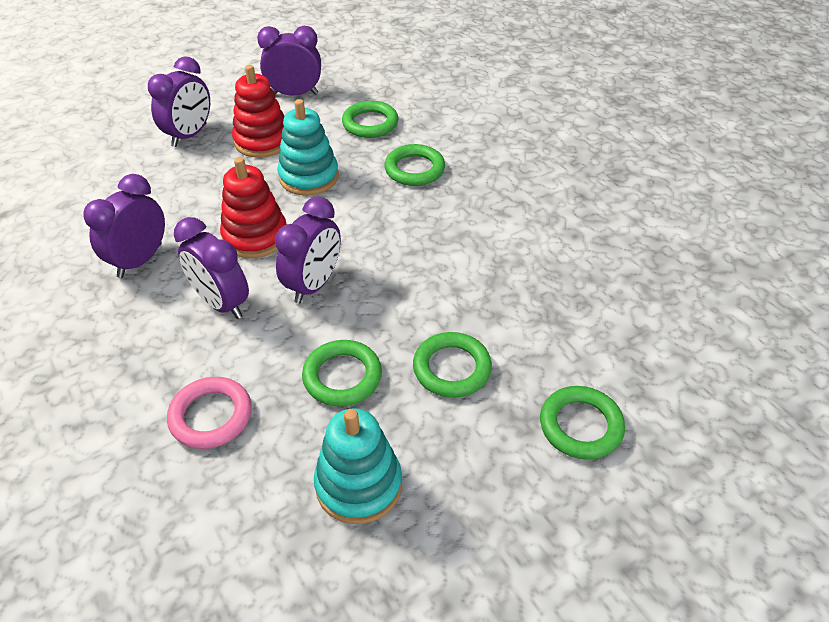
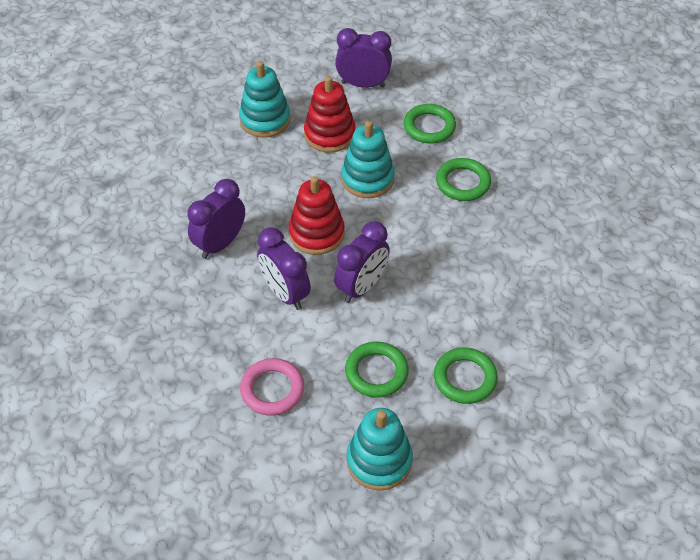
camera: 10 degrees right, 5 degrees up
purple clock [148,56,210,147] -> turquoise stacking toy [239,61,291,138]
green ring [540,386,625,460] -> none

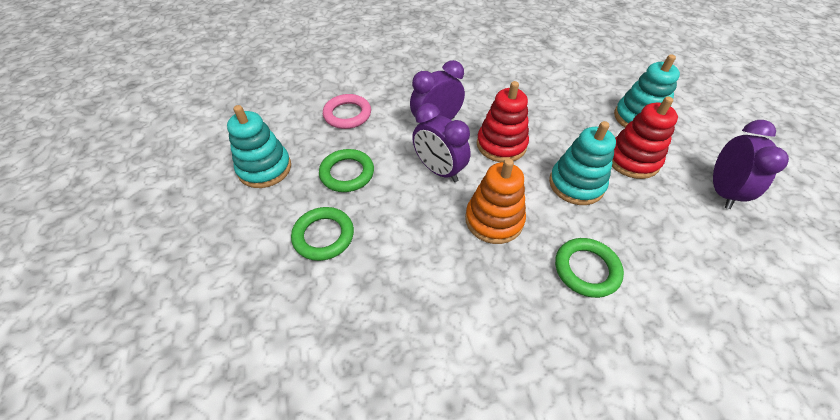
camera: 95 degrees right, 0 degrees up
purple clock [187,179,245,259] -> none
green ring [404,104,456,144] -> none
none -> orange stacking toy [465,158,526,244]

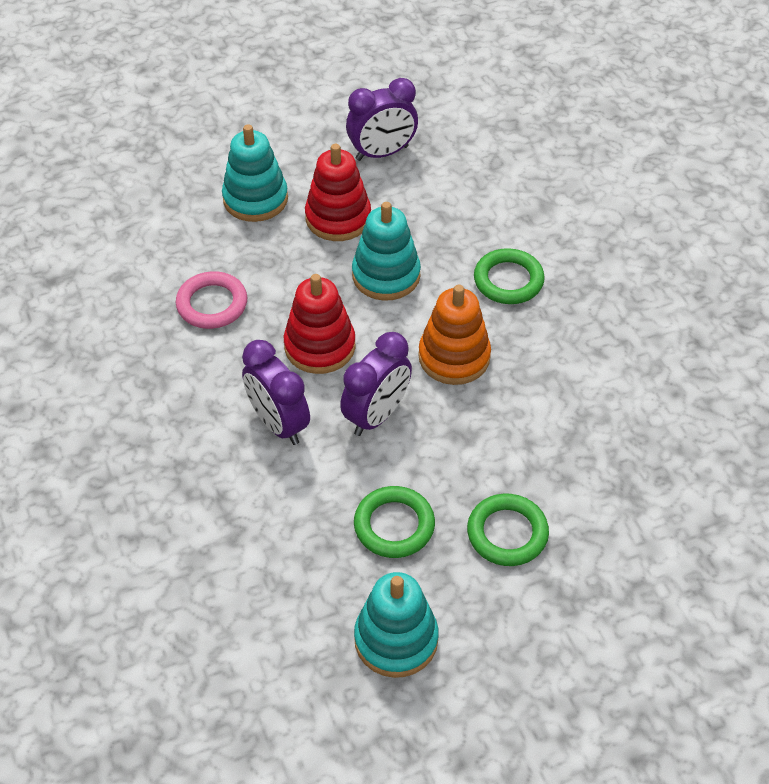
camera: 95 degrees left, 0 degrees up
pink ring [323,94,371,129] -> pink ring moved to [176,271,247,329]
purple clock [713,120,789,209] -> purple clock turned 150 degrees clockwise [346,78,418,161]

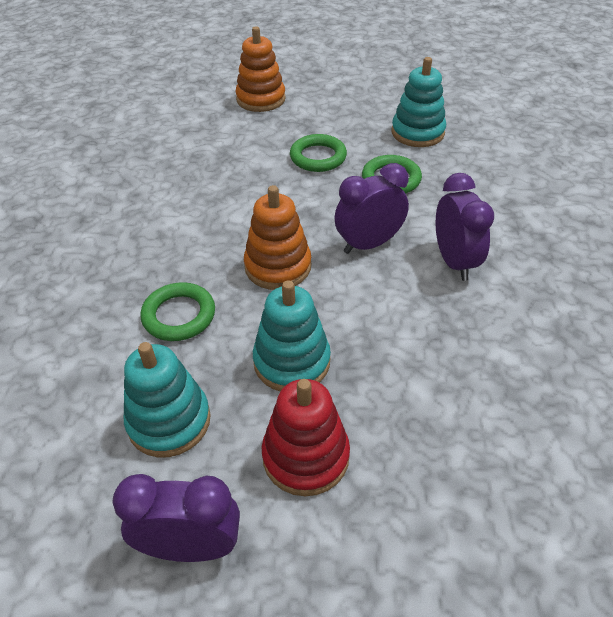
camera: 155 degrees left, 5 degrees down
pink ring [176,271,247,329] -> none
turquoise stacking toy [222,124,288,222] -> turquoise stacking toy moved to [124,342,211,457]
red stacking toy [284,274,356,374] -> none
none -> orange stacking toy [236,26,286,112]

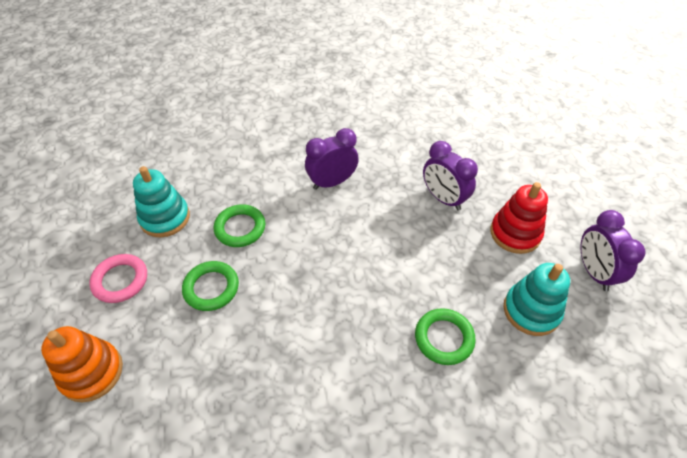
camera: 105 degrees left, 5 degrees up
orange stacking toy [244,185,311,290] -> none
turquoise stacking toy [253,280,331,391] -> none
purple clock [335,163,409,254] -> purple clock moved to [423,141,478,211]
none -> pink ring [89,254,147,303]

